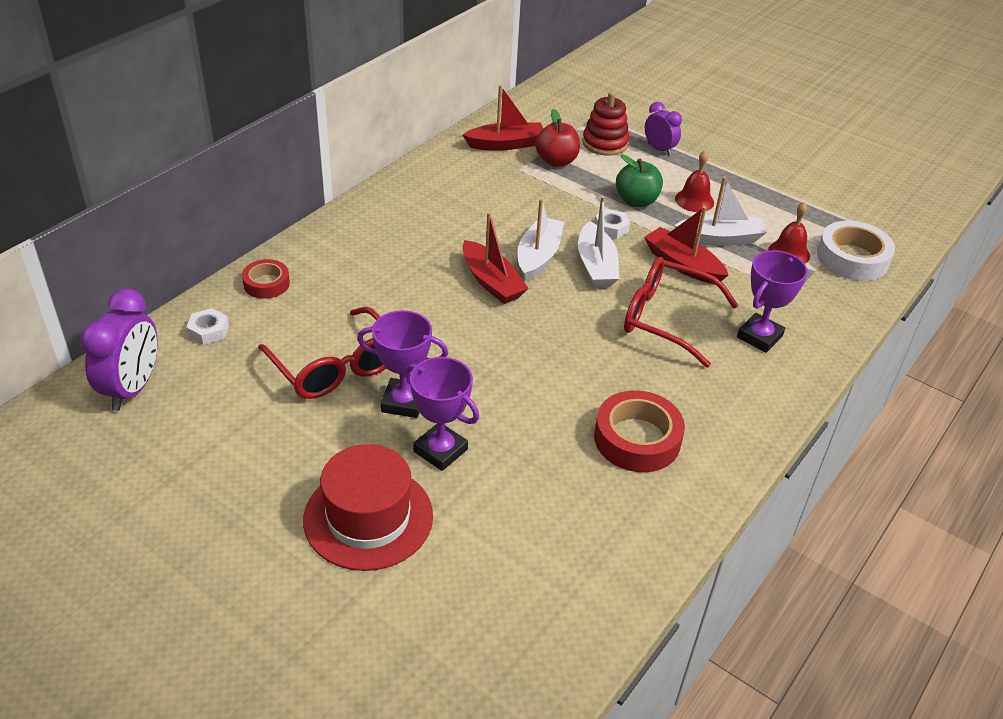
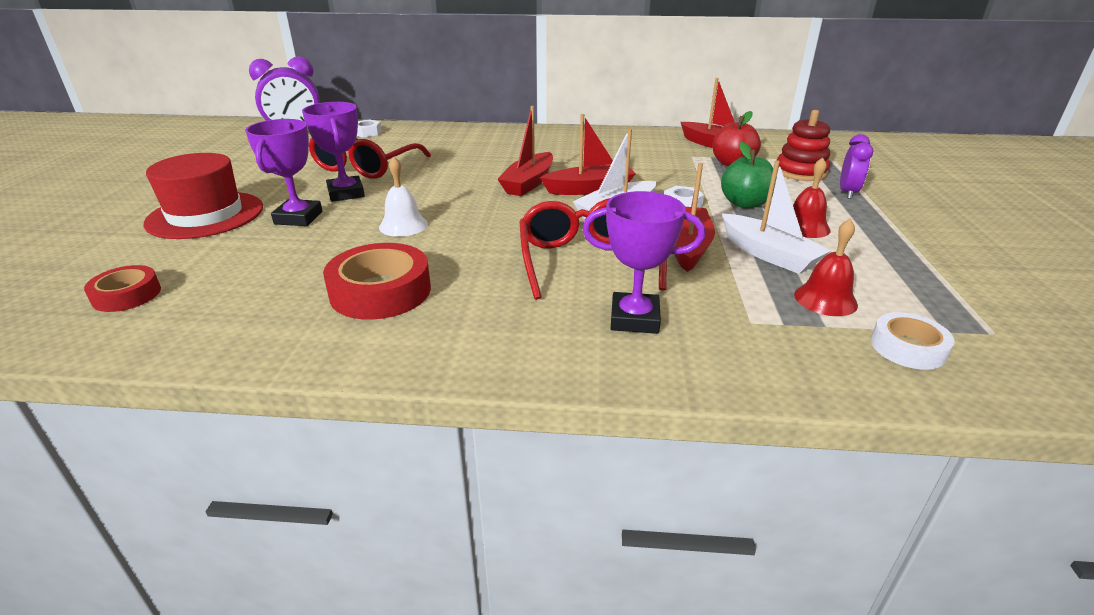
camera: 60 degrees right, 10 degrees down
red tape [242,259,290,299] -> red tape moved to [84,265,161,312]
white boat [518,199,564,281] -> red boat [540,114,636,195]
white tape [817,221,895,281] -> white tape [871,312,955,370], size x0.60
none -> white bell [379,156,428,237]

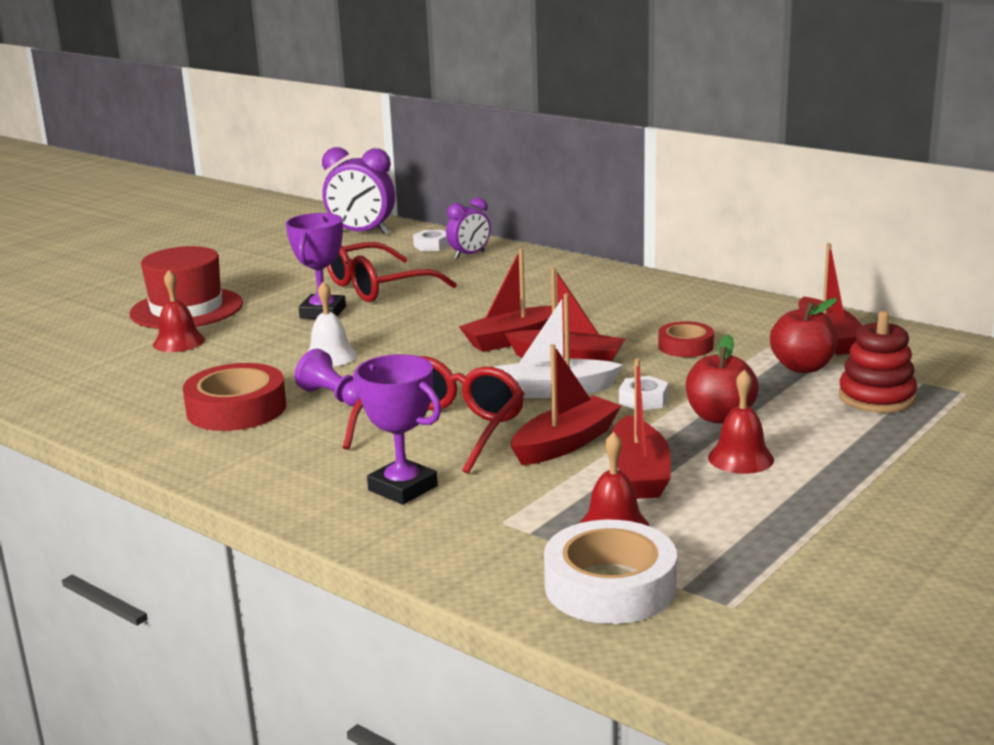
camera: 35 degrees right, 10 degrees down
red tape [84,265,161,312] -> red tape moved to [658,321,714,357]
purple trophy [245,119,323,226] -> none
green apple [721,142,777,208] -> red apple [686,334,759,424]
white boat [722,160,831,274] -> red boat [610,358,671,499]
purple clock [840,134,873,199] -> purple clock moved to [446,198,491,259]
white tape [871,312,955,370] -> white tape [544,520,677,624], size x1.67
none -> red bell [153,270,205,352]
none -> purple pawn [295,349,360,407]

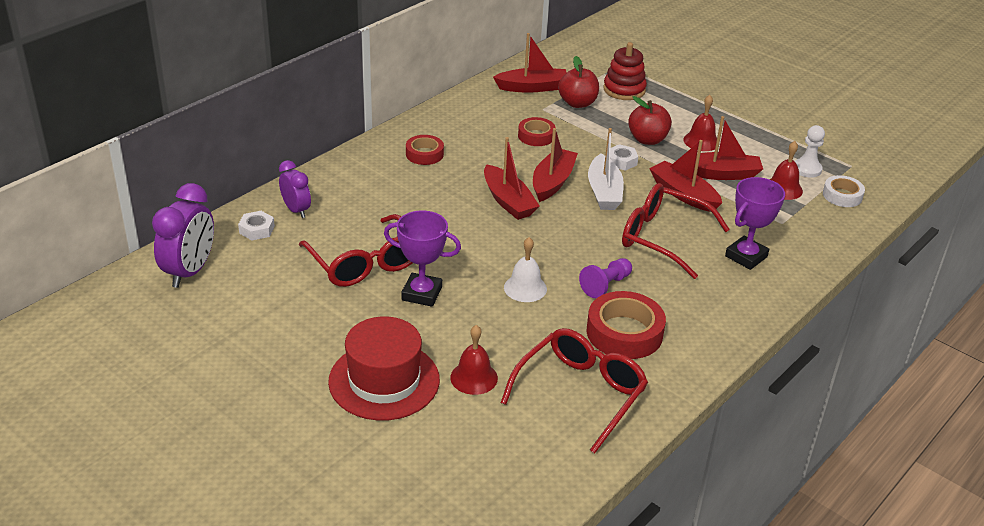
camera: 90 degrees left, 15 degrees up
white tape [544,520,677,624] -> white tape [823,175,865,207], size x0.60
none -> red tape [406,135,444,165]
none -> red glasses [501,328,648,454]
none -> white pawn [795,125,825,178]

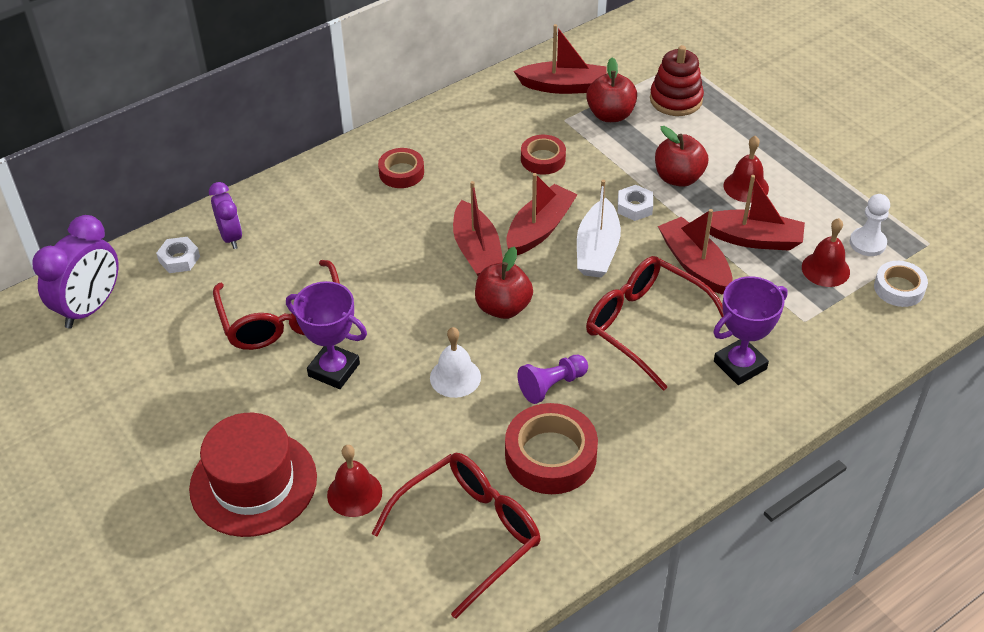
camera: 15 degrees right, 10 degrees up
none -> red apple [475,247,533,319]

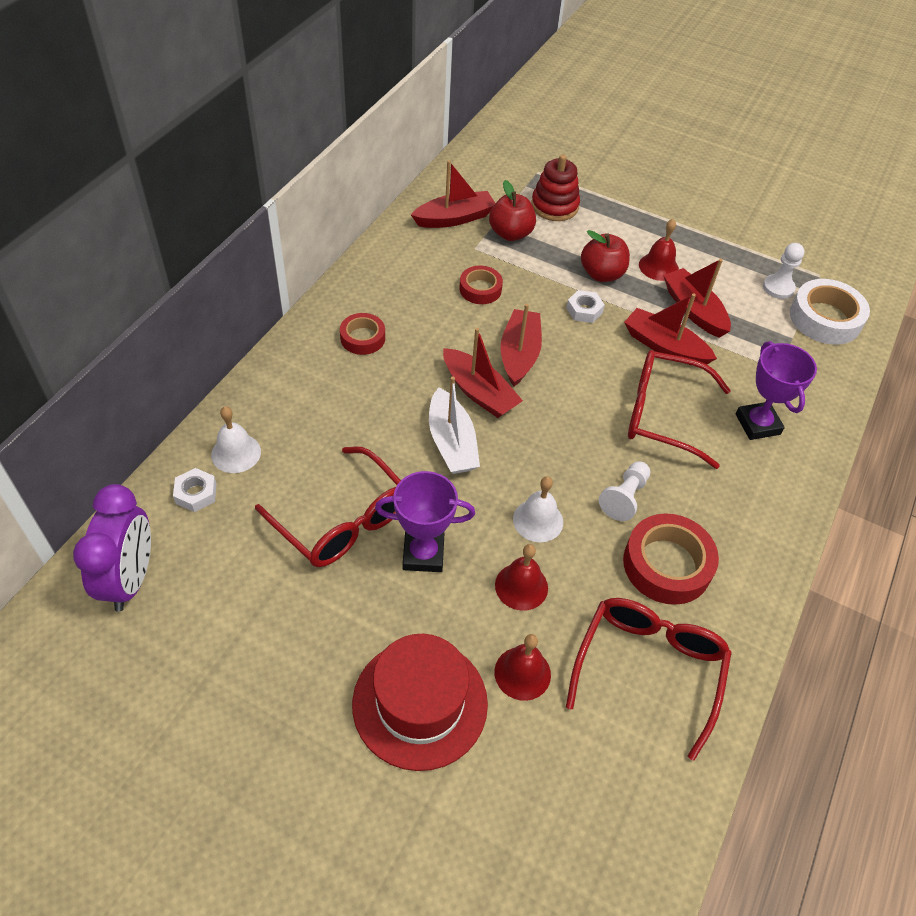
camera: 30 degrees left, 5 degrees up
purple clock [209,182,242,249] -> white bell [211,406,261,473]
red apple [475,247,533,319] -> none
purple pawn [517,355,588,404] -> white pawn [599,461,650,521]
white boat [577,180,621,278] -> white boat moved to [429,376,480,474]
red boat [709,175,805,251] -> red boat turned 105 degrees counterclockwise [663,259,731,338]
purple trophy [713,276,788,385] -> purple trophy turned 45 degrees counterclockwise [736,341,817,440]
red bell [802,218,850,287] -> red bell moved to [495,544,548,611]
white tape [874,261,928,307] -> white tape [790,279,870,345], size x1.67

